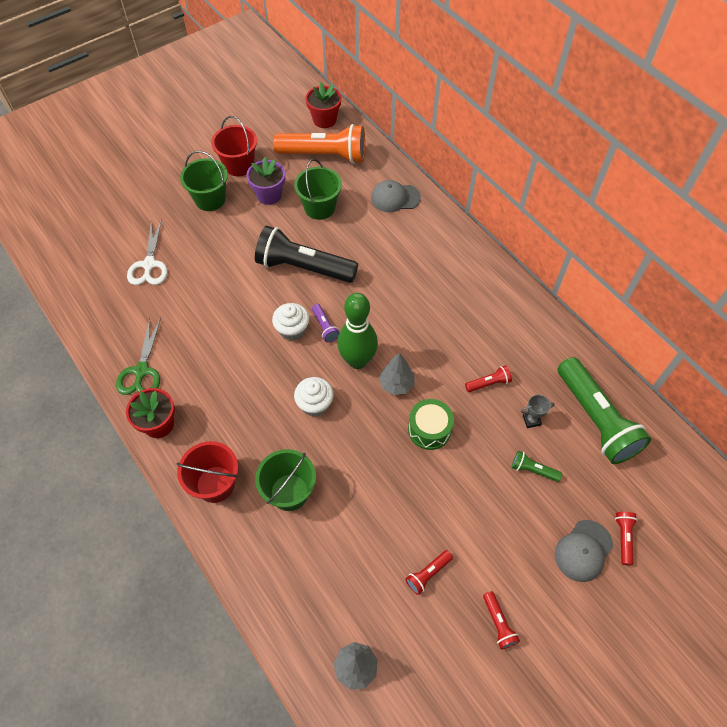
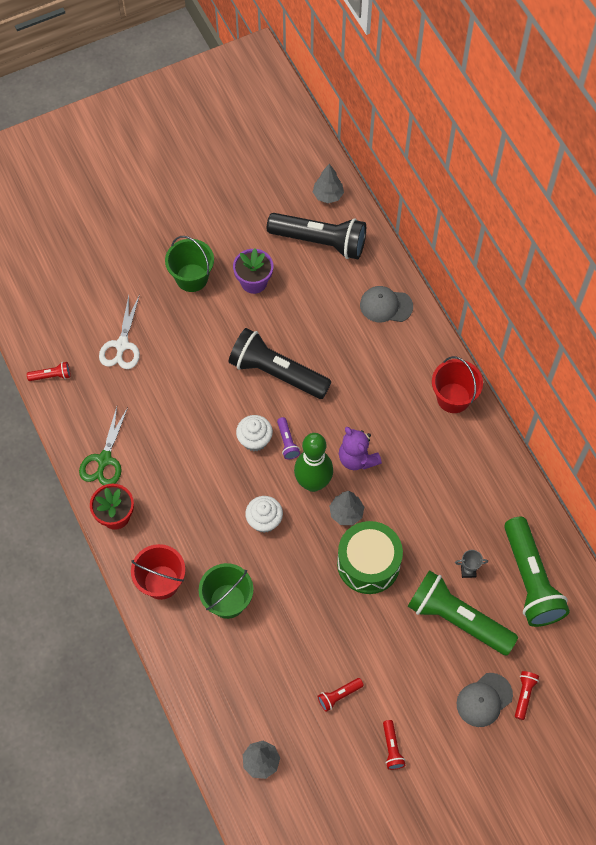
camera: 10 degrees right, 5 degrees up
red bucket [211,116,257,176] -> red bucket moved to [432,356,483,413]
orange flashlight [273,124,365,164] -> black flashlight [267,213,366,259]
green bucket [294,159,342,220] -> none
red flower pot [306,82,341,128] -> grey tree [313,164,344,203]
green drum [408,399,454,450] -> green drum [337,521,403,594], size x1.52
red flashlight [465,365,512,392] -> red flashlight moved to [27,362,71,381]
green flashlight [512,451,562,482] -> green flashlight [407,570,518,655], size x2.41
none -> purple teddy bear [339,427,382,470]

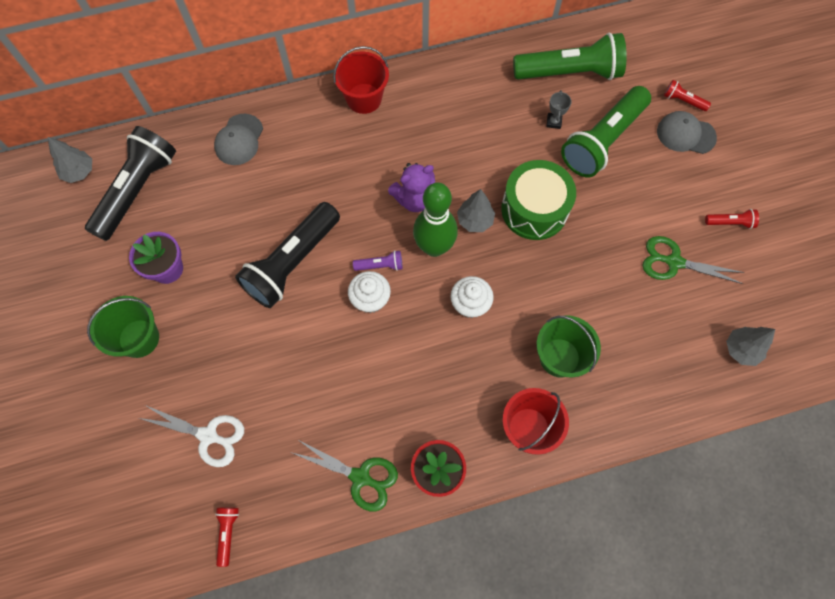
camera: 80 degrees left, 5 degrees up
red flashlight [317,678,364,712] -> green scissors [642,236,744,284]
grey cap [457,673,513,727] -> grey cap turned 135 degrees clockwise [657,111,717,154]

